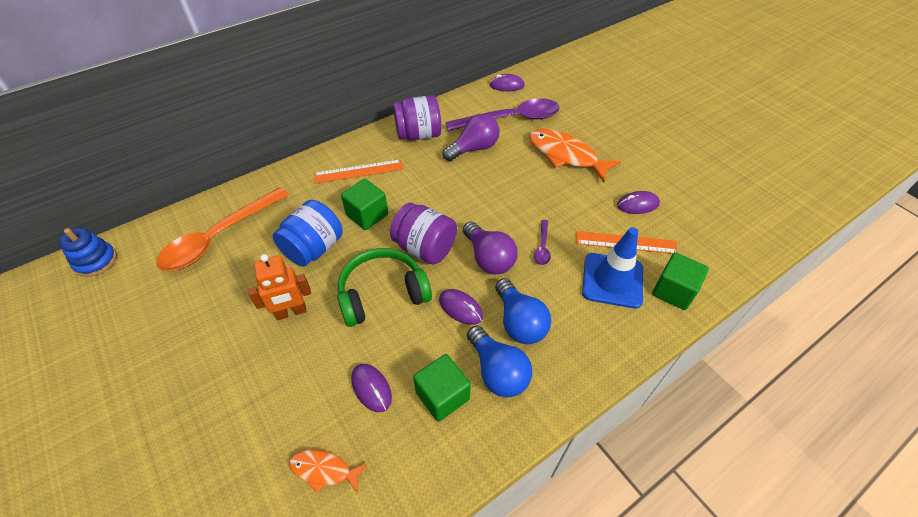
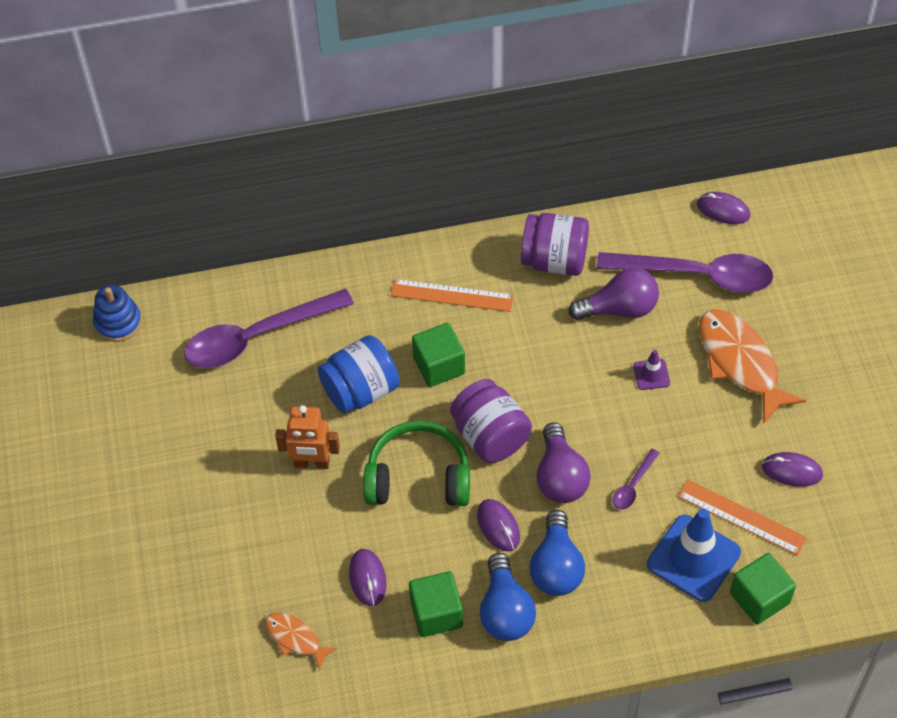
camera: 25 degrees right, 5 degrees up
orange spoon [156,187,289,271] -> purple spoon [184,289,354,368]
none -> purple traffic cone [633,350,670,390]

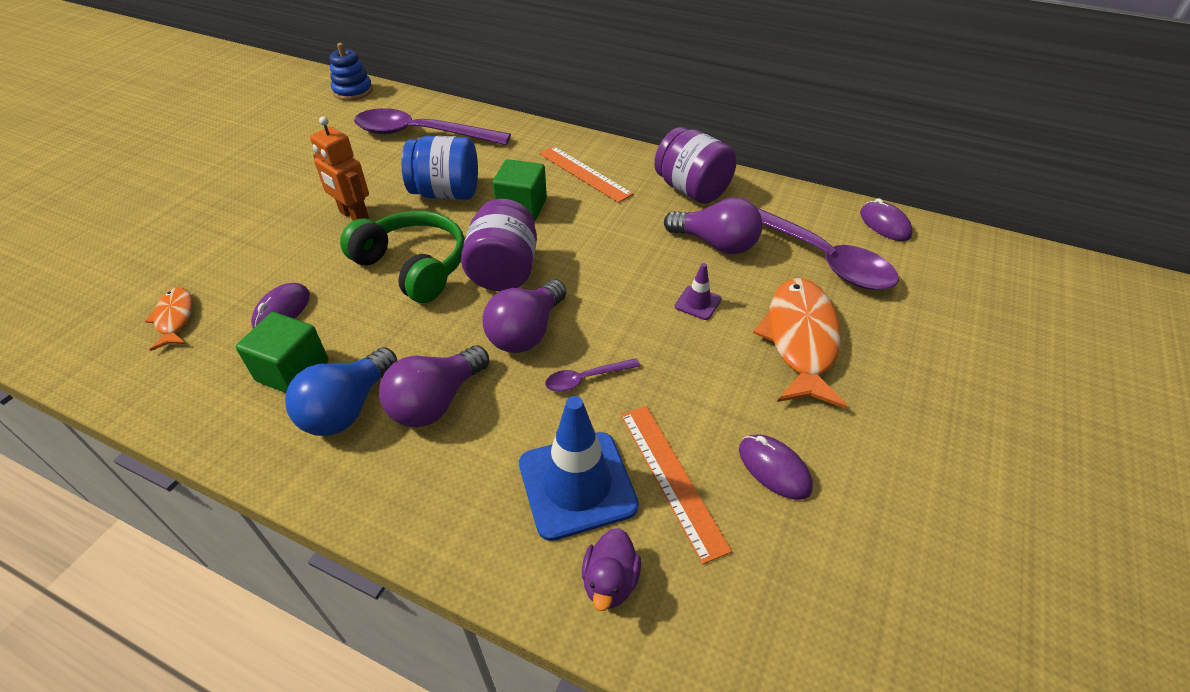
camera: 35 degrees right, 10 degrees down
purple mouse [477,499,520,551] -> none
blue light bulb [530,510,585,596] -> purple light bulb [379,345,489,427]
green cube [730,553,796,625] -> purple duck [582,528,641,611]

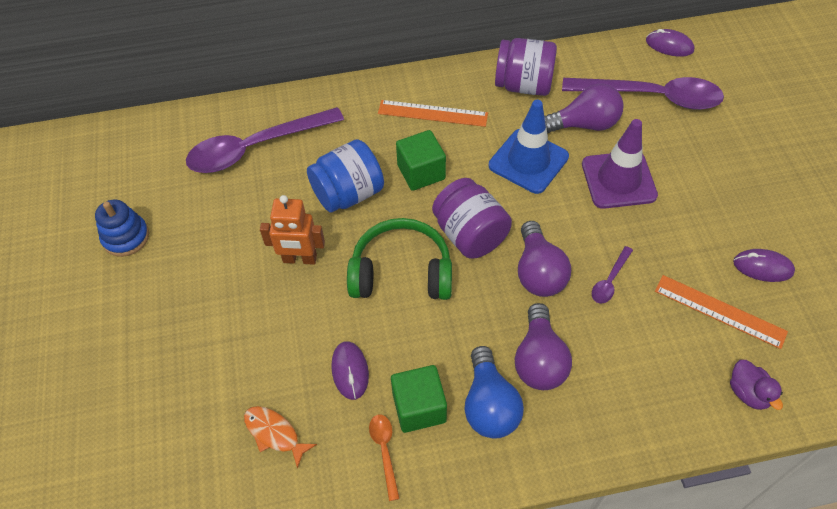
camera: 35 degrees left, 10 degrees up
blue stacking toy [330,43,373,101] -> blue stacking toy moved to [95,199,149,257]
blue traffic cone [519,396,639,541] -> blue traffic cone moved to [489,100,569,194]
purple traffic cone [675,263,722,320] -> purple traffic cone [582,119,658,209], size x2.12
orange fish [753,278,848,409] -> none
none -> orange spoon [369,415,400,501]

